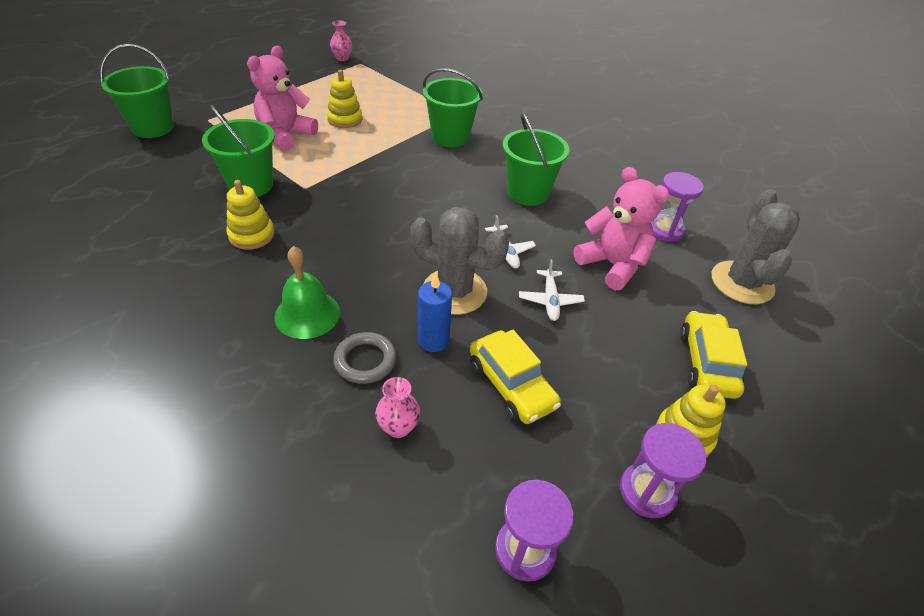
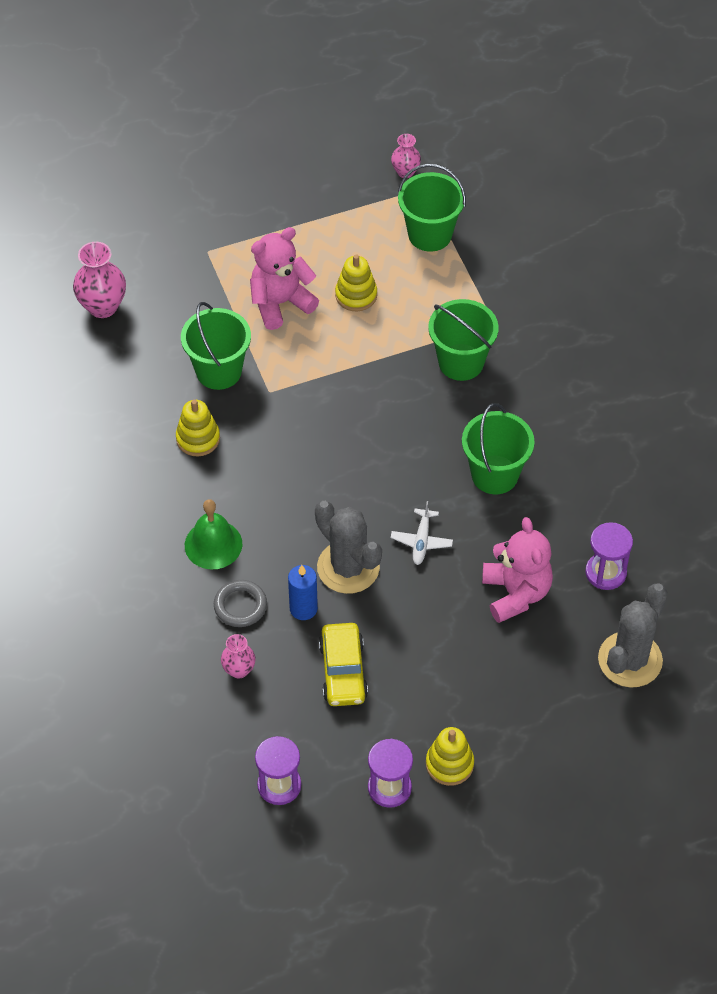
camera: 30 degrees right, 10 degrees up
green bucket [100,44,174,138] -> green bucket moved to [398,164,466,252]
white plane [519,259,585,321] -> none
yellow car [680,311,747,399] -> none
none -> pink vase [73,242,126,318]

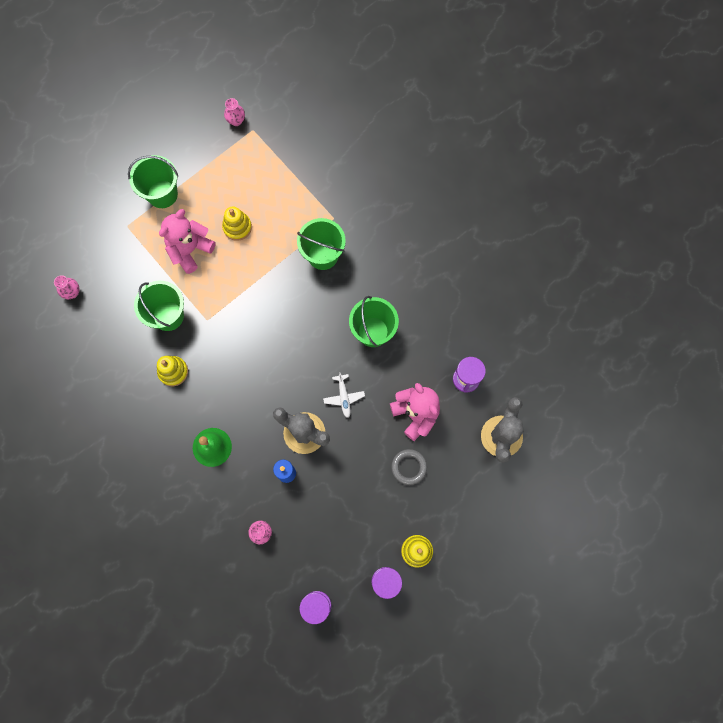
camera: 20 degrees left, 20 degrees up
pink vase [73,242,126,318] -> pink vase [54,275,79,299], size x0.59
grey ring [214,580,267,627] -> grey ring moved to [391,449,427,485]
yellow car [319,623,368,706] -> none
green bucket [398,164,466,252] -> green bucket moved to [128,155,178,208]

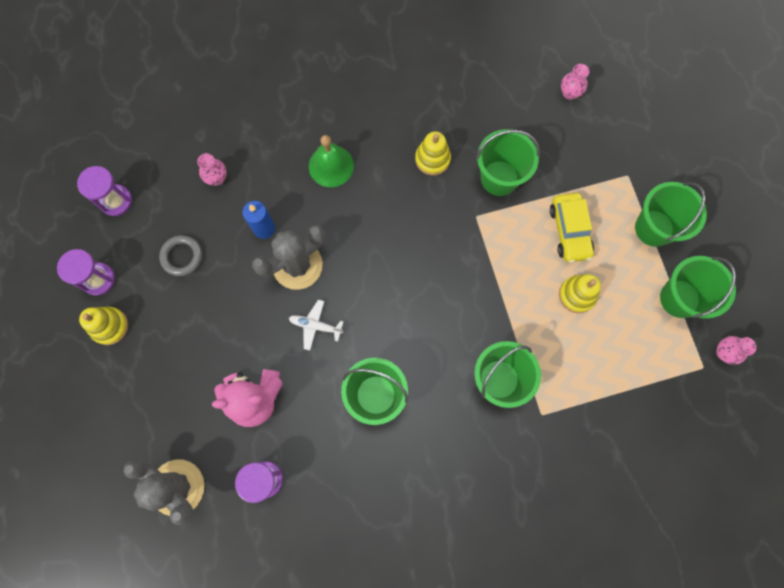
camera: 115 degrees right, 0 degrees up
pink teddy bear [159,209,216,274] -> yellow car [550,193,594,263]
grey ring [391,449,427,485] -> grey ring moved to [159,235,202,276]
none -> green bucket [660,256,736,319]

